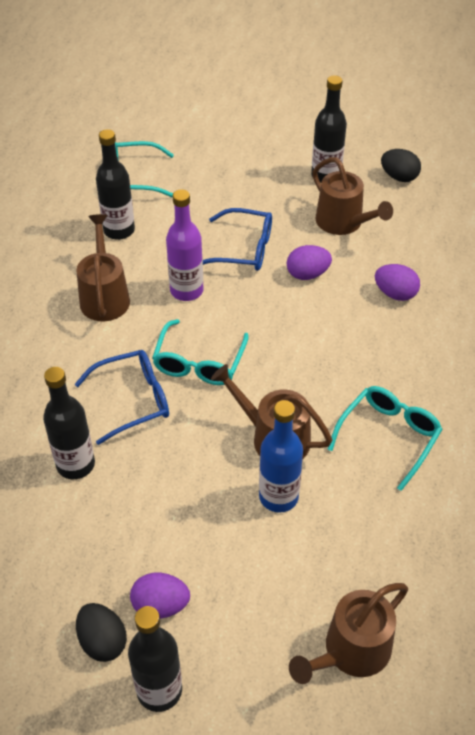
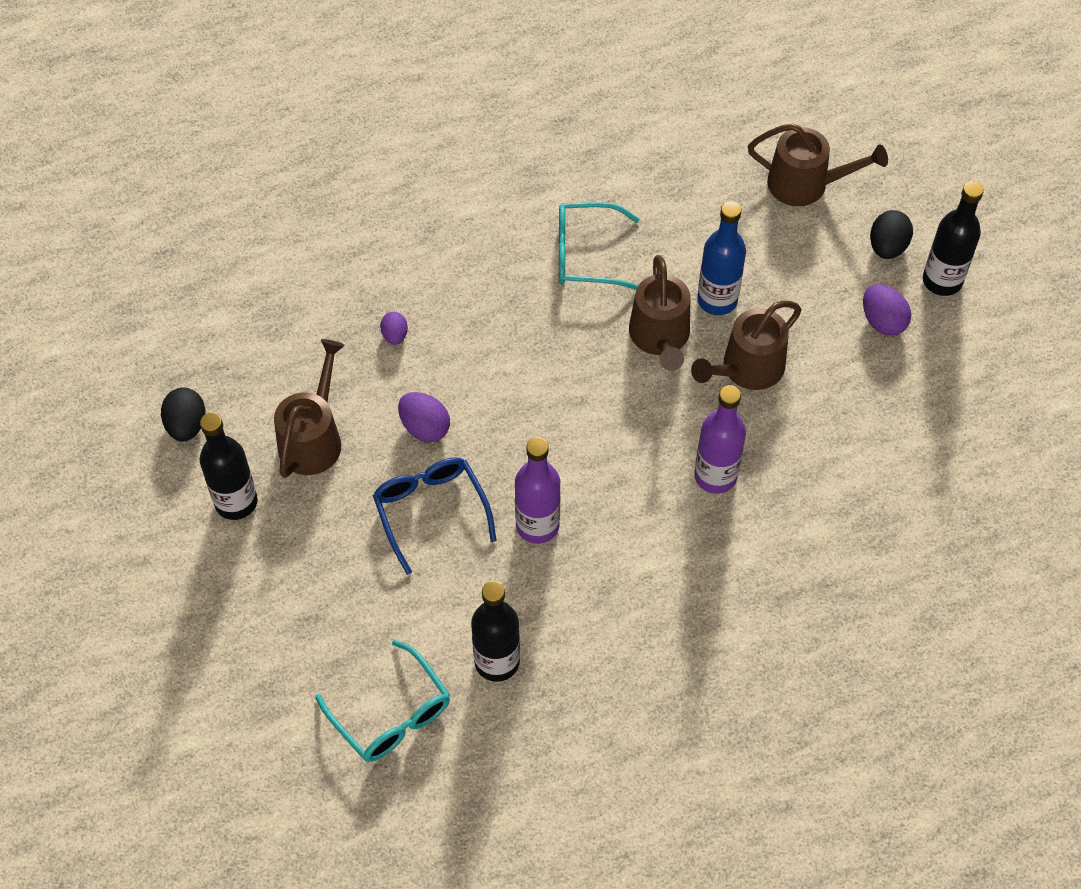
camera: 125 degrees left, 10 degrees up
black bottle [43,367,95,479] -> none
blue glasses [75,350,169,445] -> purple bottle [694,385,746,494]
brown watering can [76,214,130,321] -> brown watering can moved to [691,301,802,390]
black egg [76,603,127,662] -> black egg moved to [870,210,913,259]
turquoise glasses [152,319,249,385] -> none
purple egg [375,264,420,301] -> purple egg [380,312,408,345], size x0.64

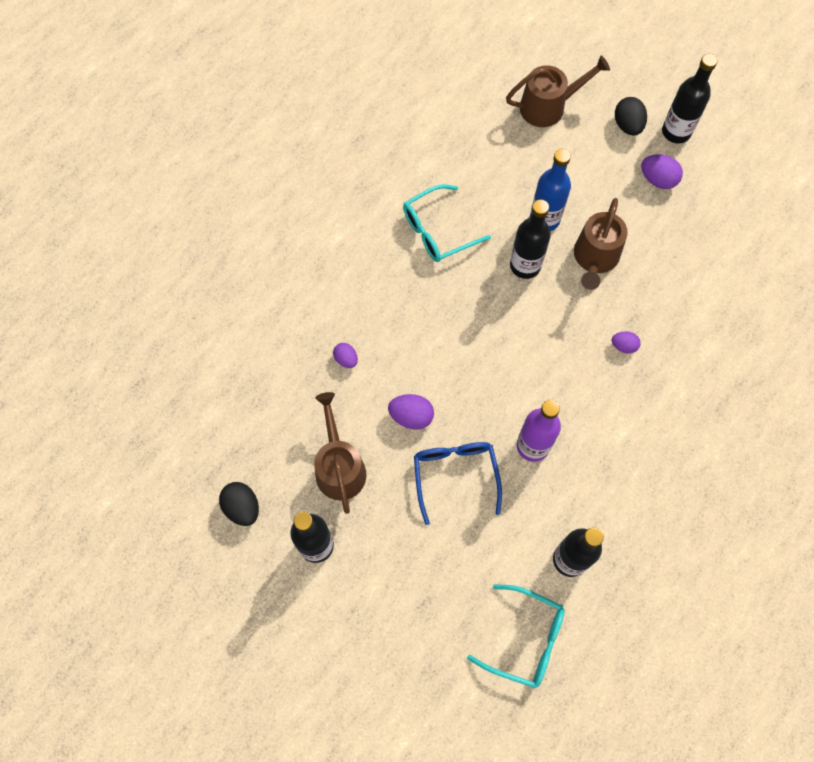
camera: 30 degrees left, 10 degrees up
blue glasses [373,457,497,575] -> blue glasses turned 45 degrees clockwise [414,442,502,525]
brown watering can [629,255,690,371] -> black bottle [510,200,551,279]
purple bottle [694,385,746,494] -> purple egg [612,331,641,353]

